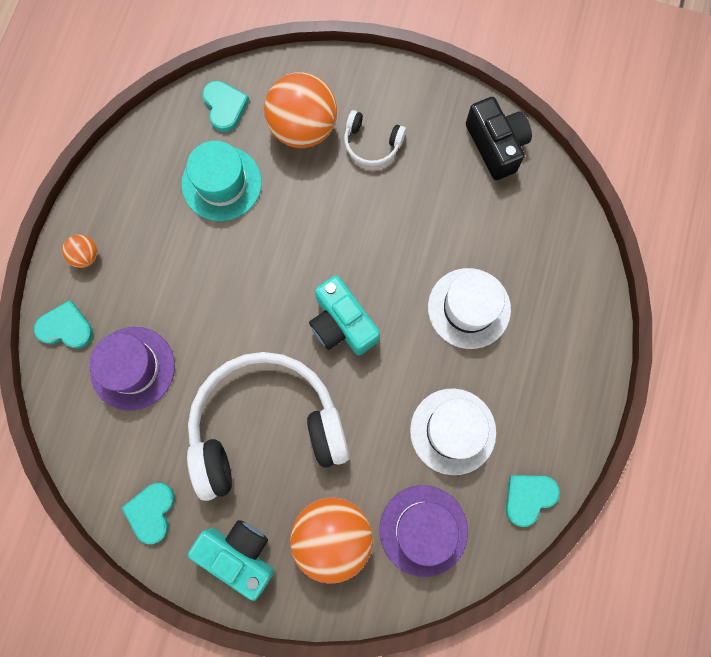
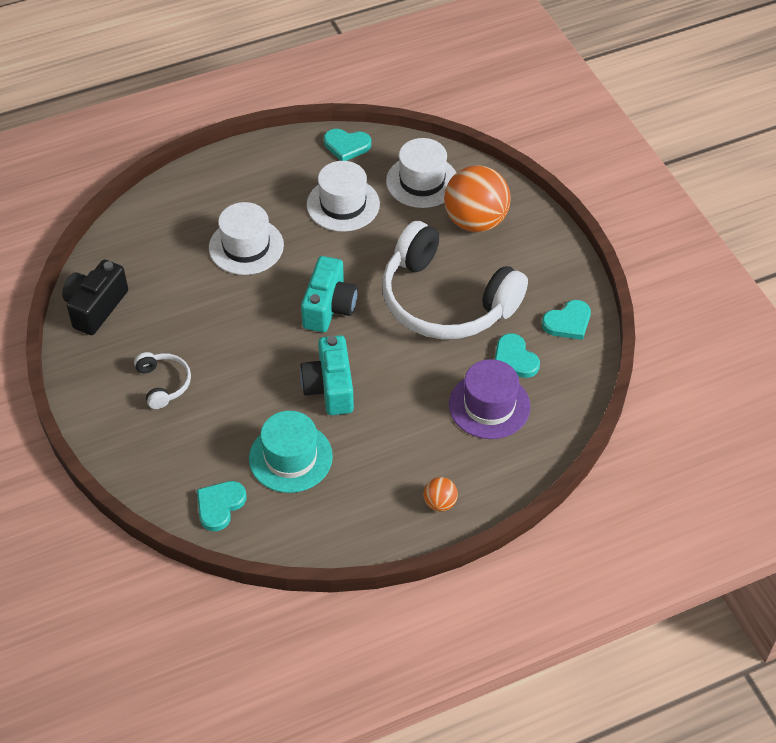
camera: 130 degrees left, 25 degrees down
turquoise heart [34,300,93,349] -> turquoise heart moved to [495,333,540,378]
turquoise camera [188,520,274,601] -> turquoise camera moved to [300,335,354,415]
orange ball [264,72,337,148] -> none
purple hat [379,485,468,577] -> white hat [386,138,456,208]

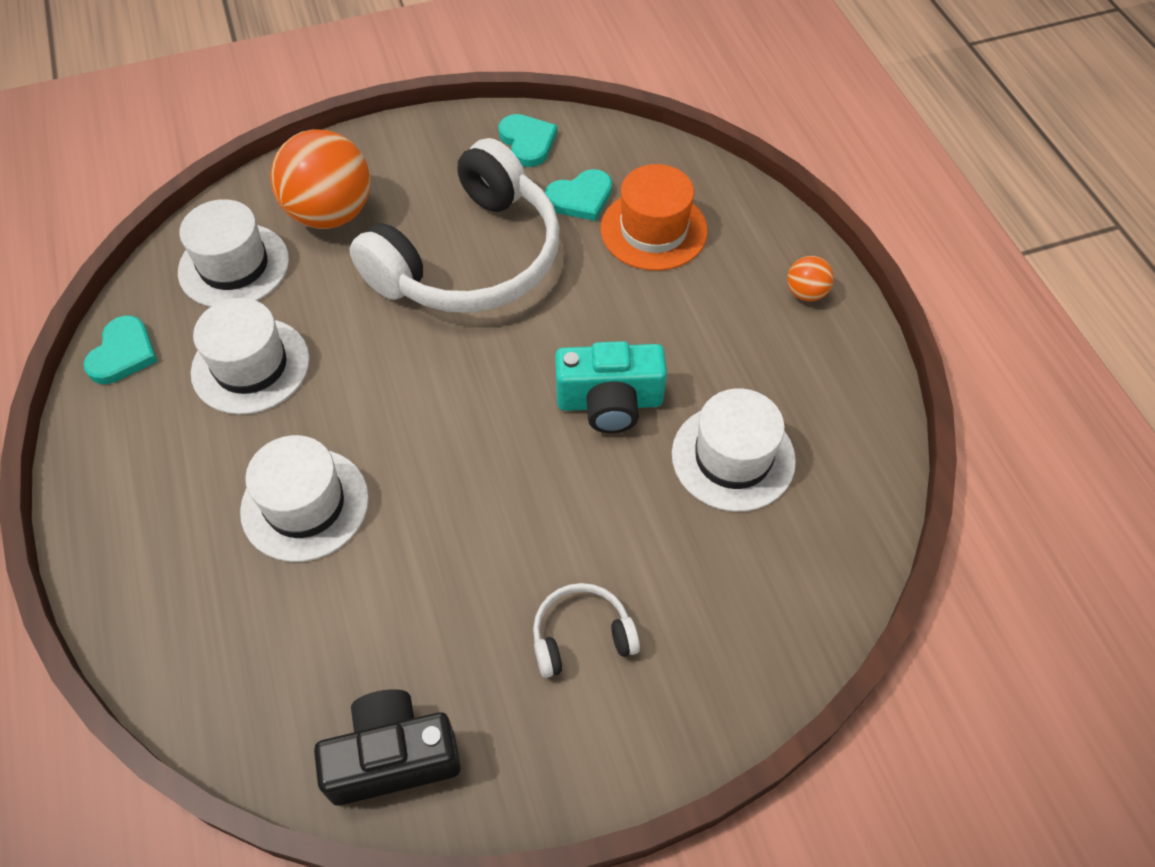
camera: 85 degrees left, 5 degrees up
black camera [62,259,128,335] -> black camera turned 135 degrees clockwise [314,689,461,806]
turquoise heart [197,481,246,531] -> none
turquoise hat [249,411,333,493] -> white hat [672,388,796,512]
turquoise camera [301,256,358,332] -> none
purple hat [449,359,531,439] -> orange hat [601,164,708,271]

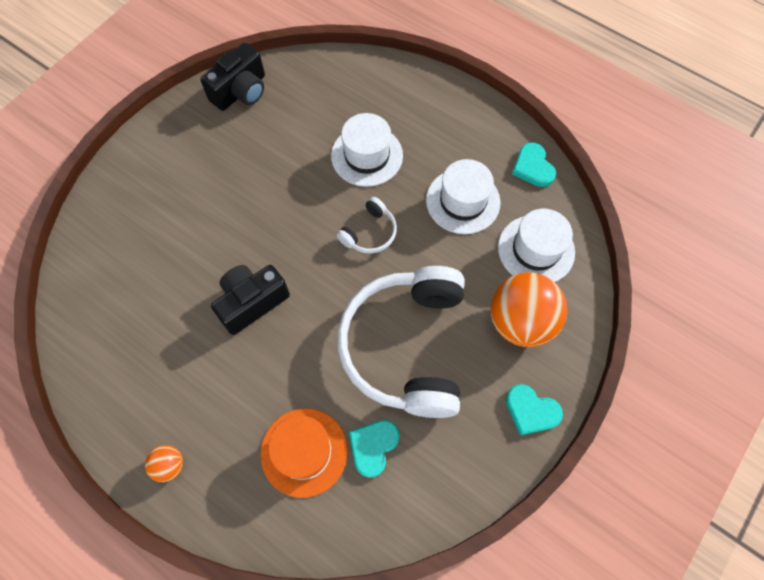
camera: 145 degrees right, 10 degrees up
turquoise heart [498,114,557,167] -> turquoise heart moved to [506,384,563,435]
white headphones [533,583,640,678] -> white headphones moved to [337,197,397,254]
turquoise camera [555,341,667,433] -> black camera [211,265,290,335]
white hat [672,388,796,512] -> none

